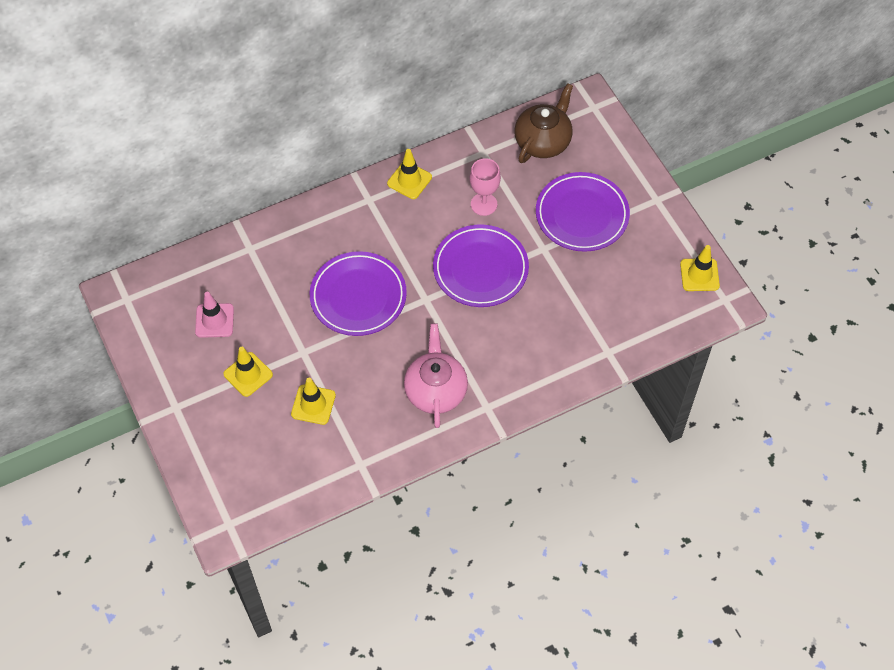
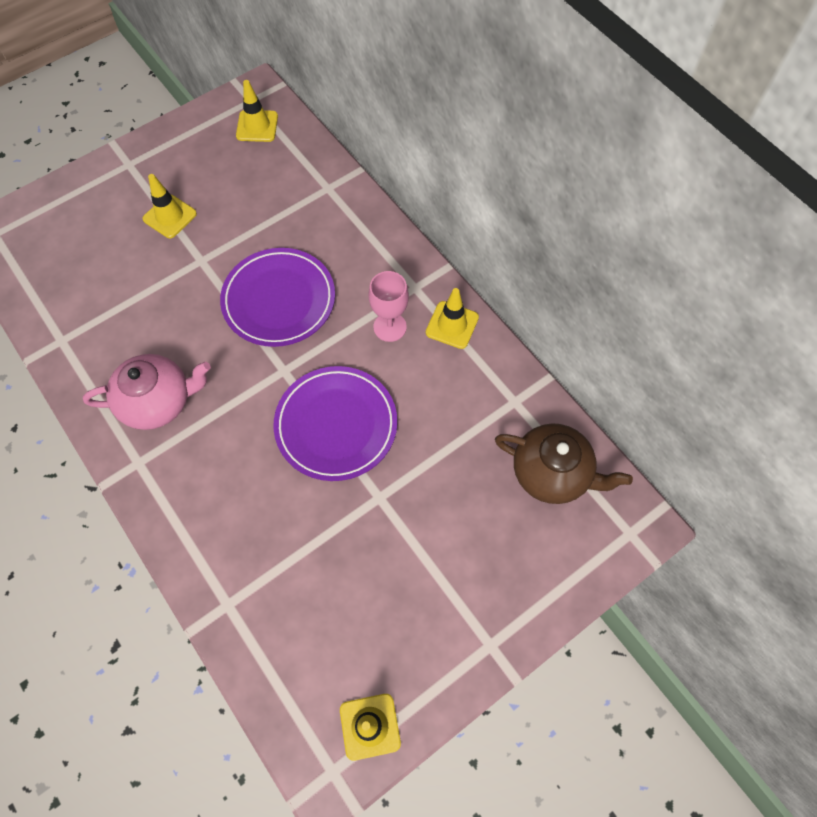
camera: 80 degrees right, 5 degrees up
pink traffic cone [195,292,234,338] -> none
yellow traffic cone [291,378,336,425] -> yellow traffic cone moved to [236,80,278,142]
pink goblet [470,158,501,216] -> pink goblet moved to [369,271,409,342]
purple plate [536,172,630,252] -> none

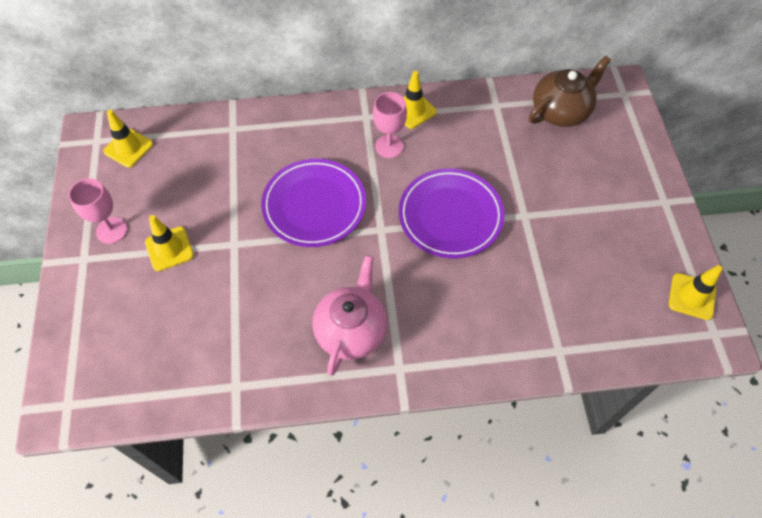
camera: 60 degrees left, 5 degrees down
none -> pink goblet [69,178,127,244]

